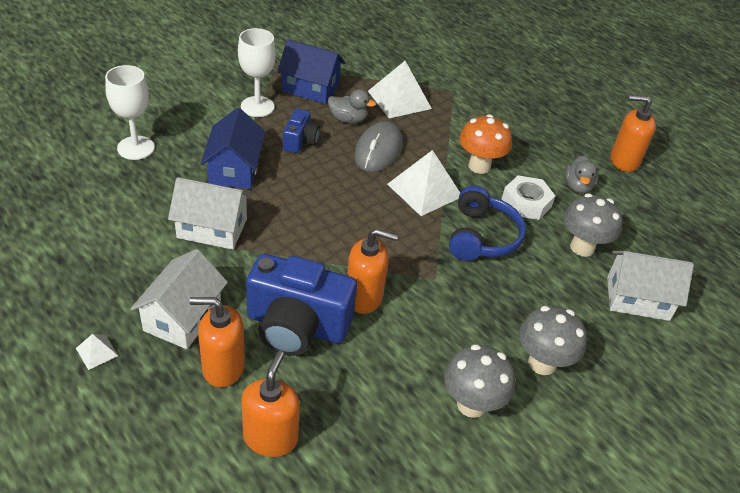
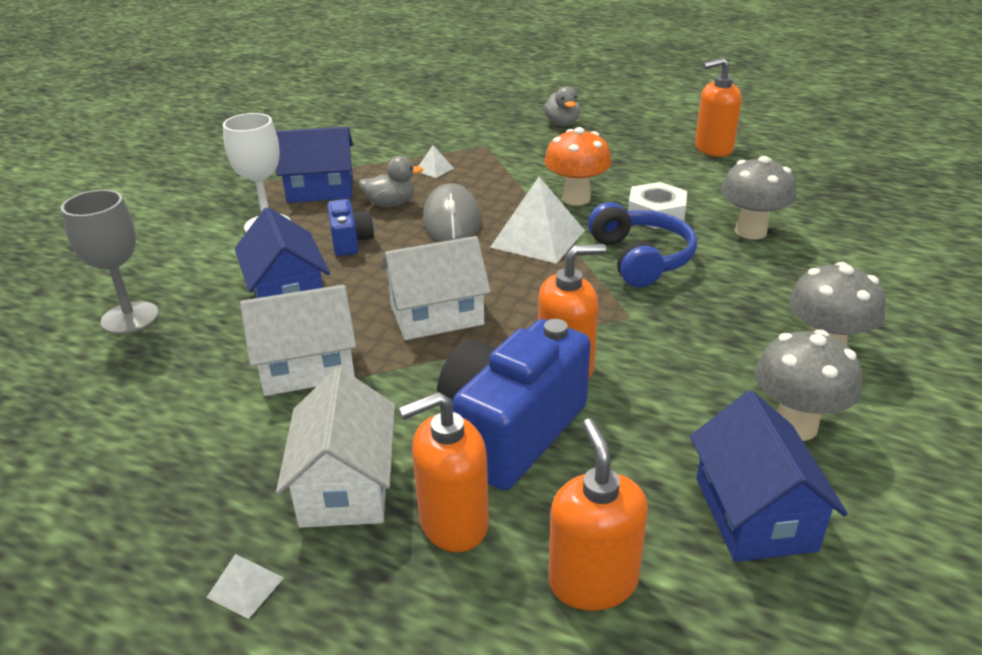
camera: 20 degrees left, 10 degrees down
white goblet [105,65,155,160] -> grey goblet [61,190,159,334]
blue camera [246,253,357,356] -> blue camera turned 135 degrees clockwise [437,319,591,490]
white pyramid [368,61,432,118] -> white pyramid [419,145,454,178], size x0.45
grey duck [565,155,599,194] -> grey duck moved to [543,86,580,126]
white house [607,251,694,321] -> white house moved to [381,236,491,340]
none -> blue house [690,391,848,562]

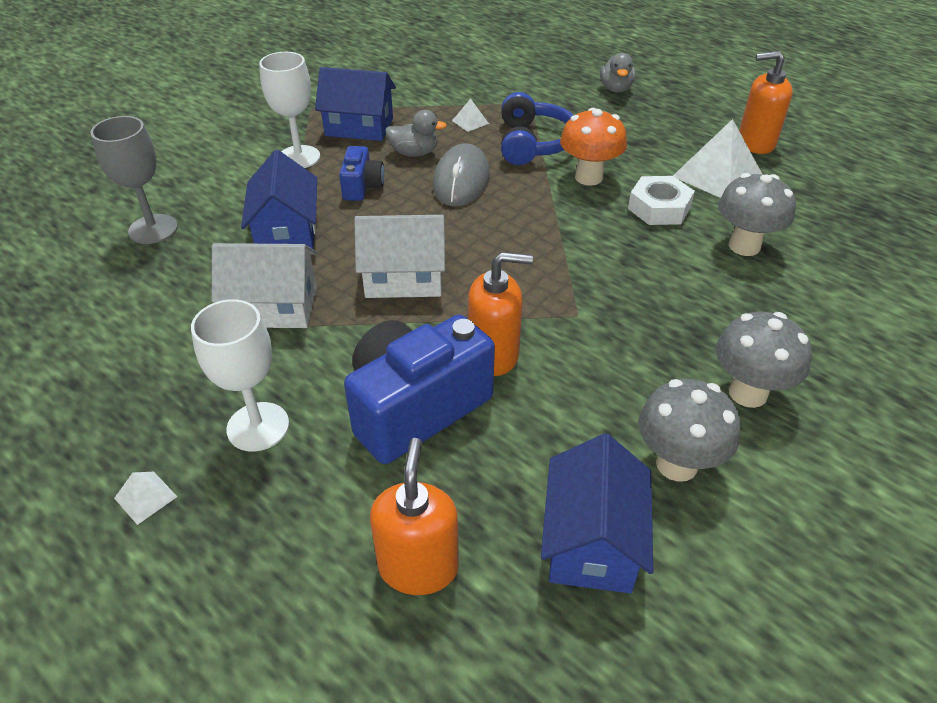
camera: 15 degrees right, 10 degrees up
white house [276,368,395,528] -> white goblet [191,299,289,451]
orange soap dispenser [399,392,489,552] -> none
white pyramid [490,176,585,264] -> white pyramid moved to [673,119,763,198]
blue headphones [588,202,697,288] -> blue headphones moved to [501,92,573,165]

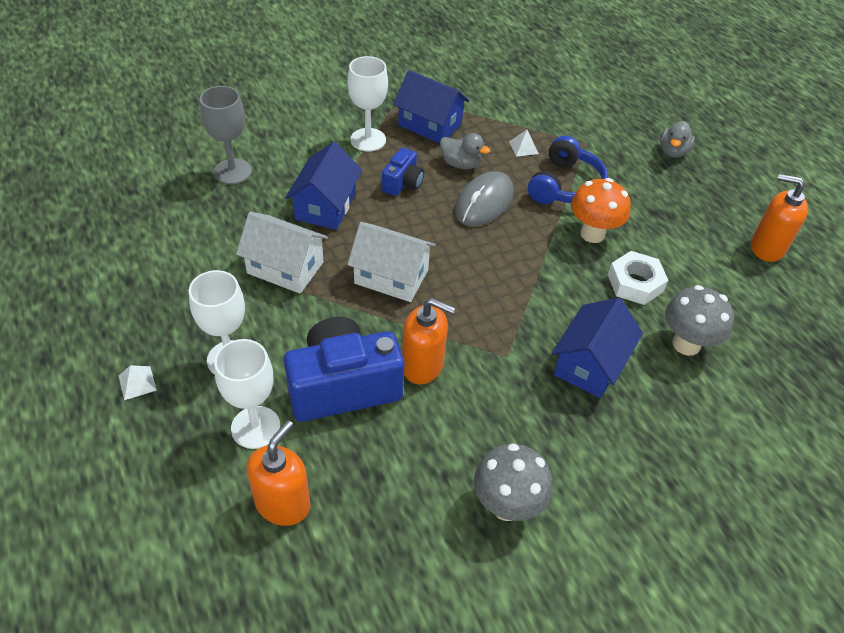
camera: 20 degrees right, 5 degrees up
blue house [541,433,653,593] -> blue house moved to [551,298,643,398]
white pyramid [673,119,763,198] -> none
grey mushroom [716,312,812,408] -> none
none -> white goblet [214,339,280,449]

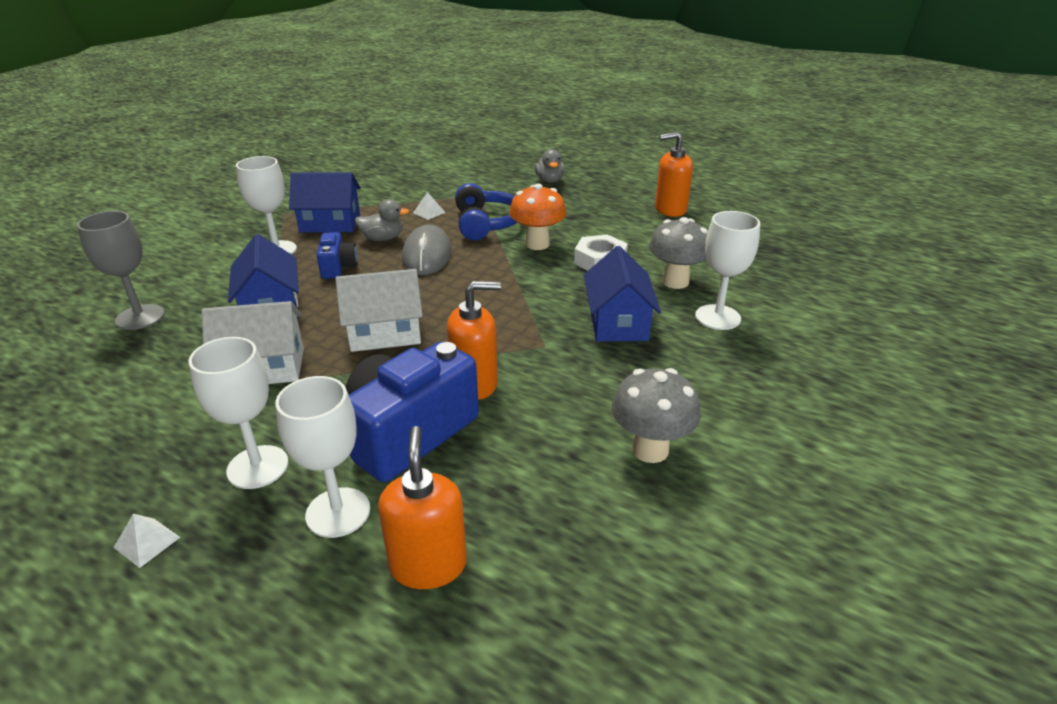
camera: 30 degrees left, 15 degrees down
none -> white goblet [695,211,760,330]

